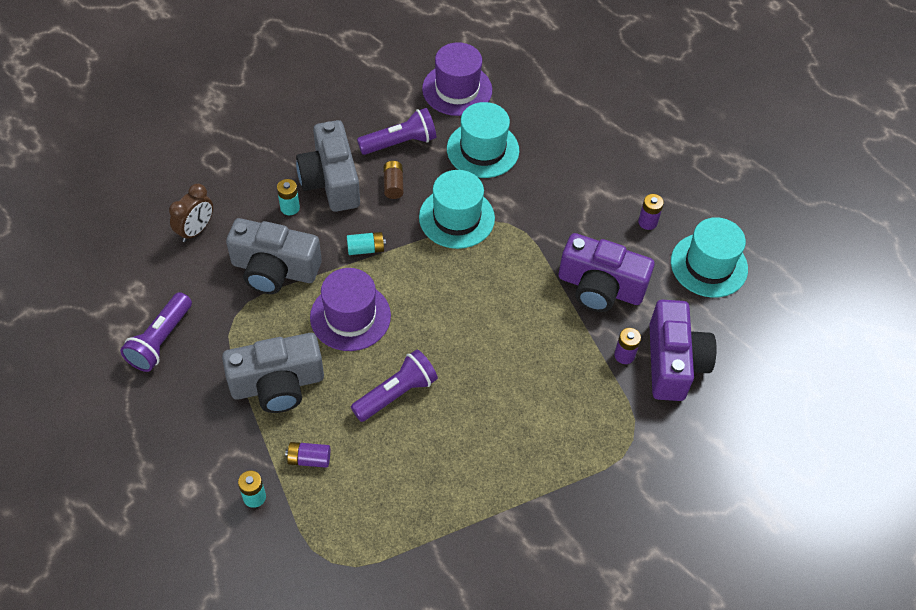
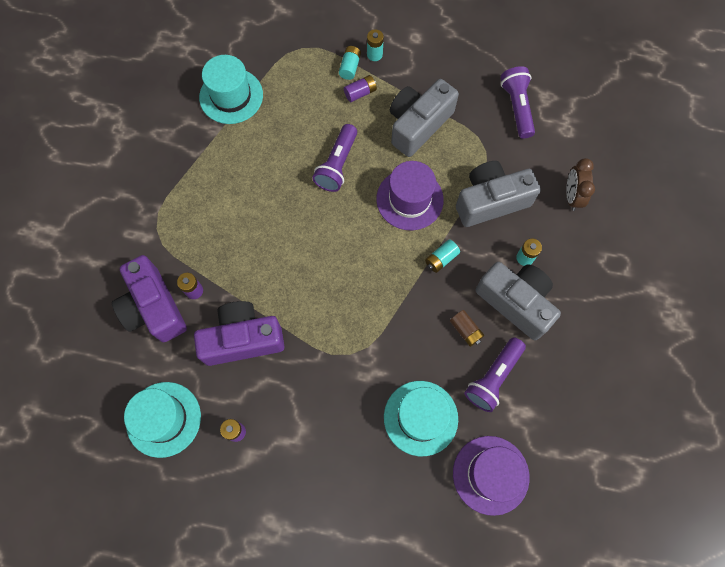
camera: 150 degrees right, 15 degrees up
turquoise hat [419,170,495,249] -> turquoise hat moved to [199,55,263,124]
none -> turquoise battery [339,46,361,80]

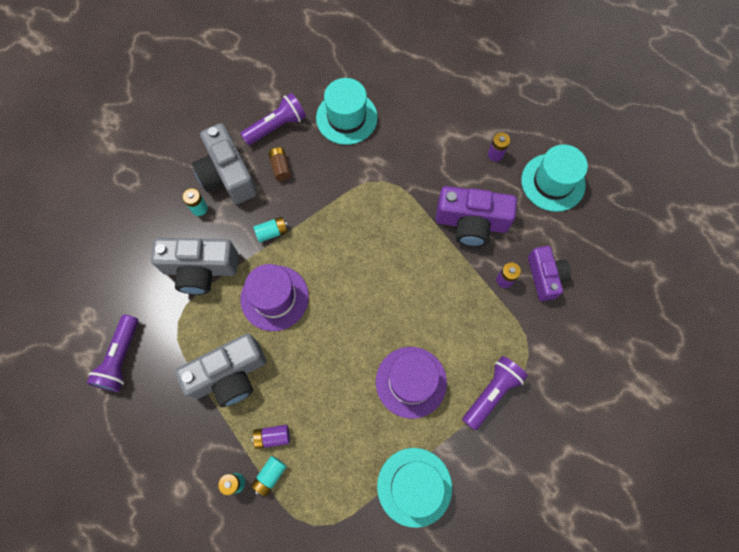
camera: 160 degrees left, 0 degrees up
purple camera [112,255,187,342] -> purple camera [528,246,571,301], size x0.66
purple flashlight [312,124,357,192] -> purple flashlight moved to [462,356,528,430]
purple hat [453,436,529,516] -> purple hat moved to [376,347,447,419]
brown clock [566,158,595,211] -> none

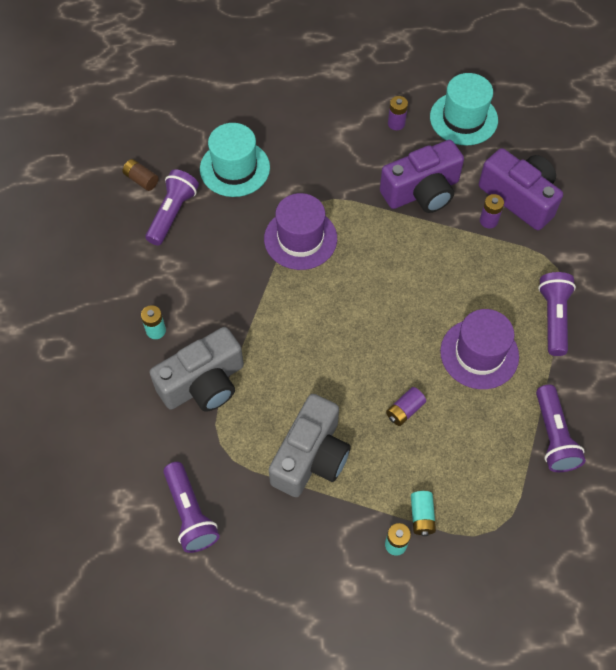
camera: 35 degrees left, 10 degrees down
grey camera [192,123,257,204] -> none
purple hat [240,264,309,331] -> purple hat moved to [264,193,337,270]
purple battery [251,425,290,449] -> purple battery moved to [386,387,426,426]
turquoise battery [254,217,288,242] -> none
brown battery [269,147,291,181] -> brown battery moved to [123,159,159,191]
turquoise hat [377,448,452,528] -> purple flashlight [536,385,586,472]
purple camera [528,246,571,301] -> purple camera [479,148,563,230], size x1.52

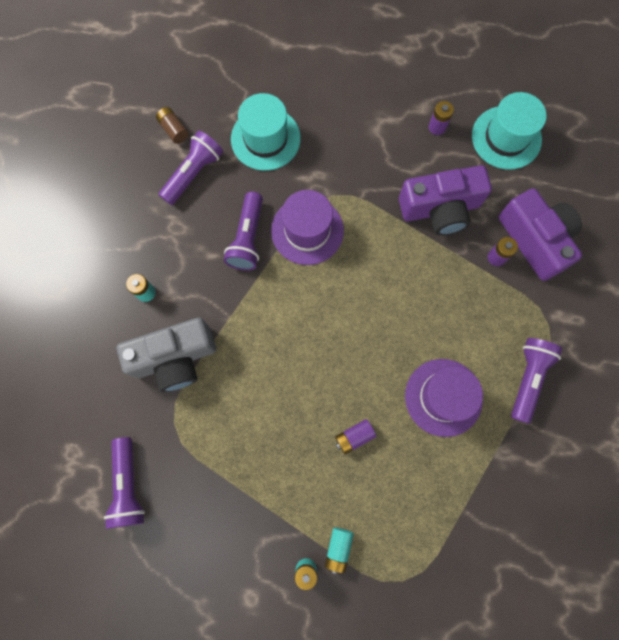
camera: 15 degrees right, 15 degrees up
grey camera [269,394,351,497] -> none
purple flashlight [536,385,586,472] -> purple flashlight moved to [224,192,263,271]

